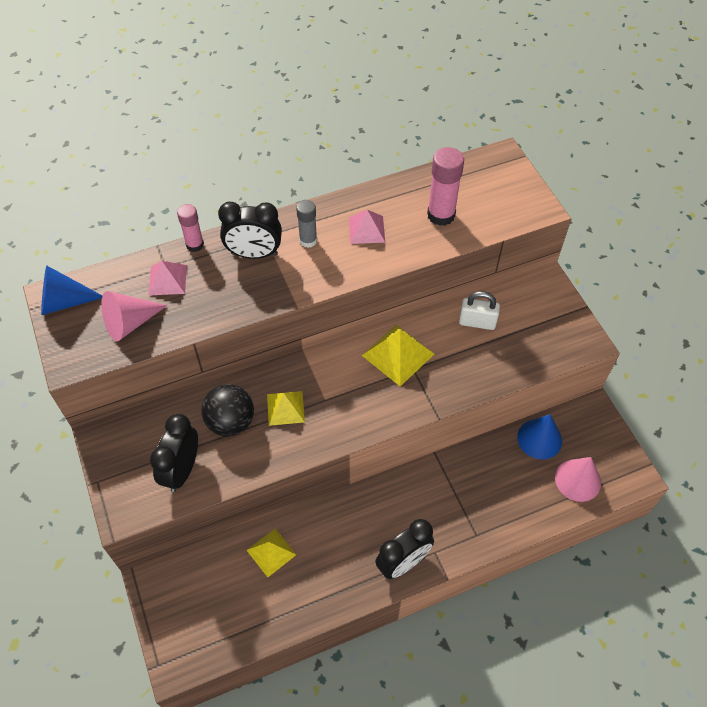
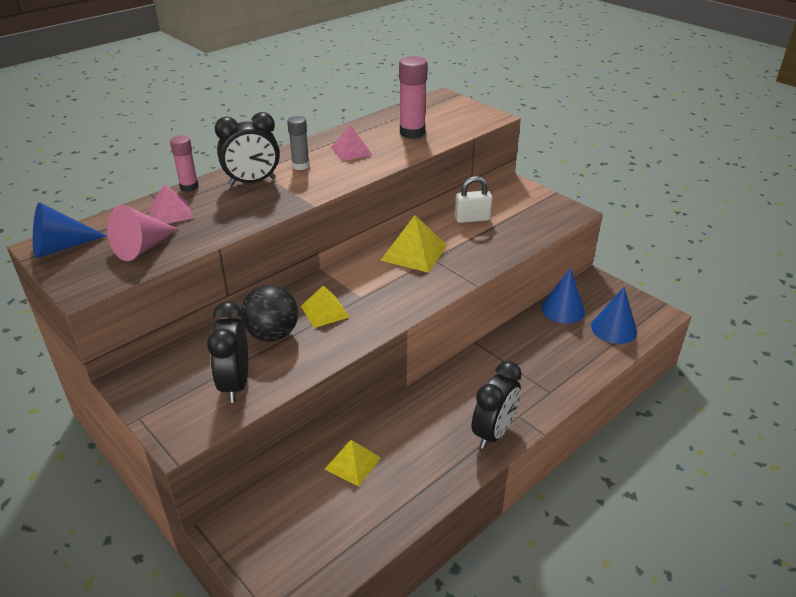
camera: 20 degrees left, 20 degrees down
pink cone [555,457,601,502] -> blue cone [591,287,637,344]

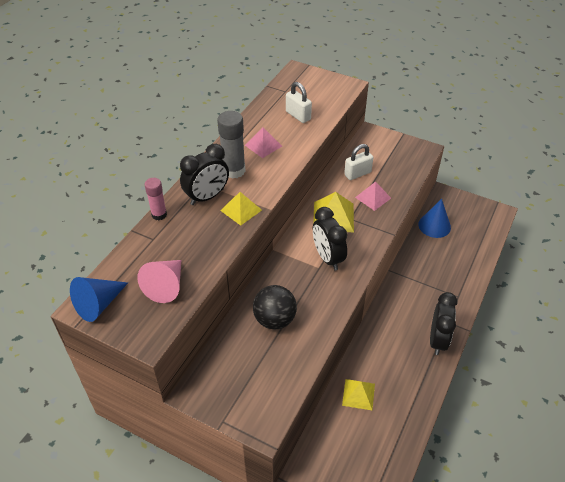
camera: 20 degrees left, 10 degrees up
pink pyramid [149,184,193,224] -> pink pyramid moved to [355,182,391,211]
black clock [207,301,248,403] -> black clock moved to [313,207,347,270]
grey glue stick [287,116,310,170] -> grey glue stick [217,111,246,179], size x1.60
yellow pyramid [301,286,349,328] -> yellow pyramid moved to [220,192,262,226]
pink glue stick [399,56,427,139] -> white padlock [286,82,312,123]
blue cone [591,287,637,344] -> none

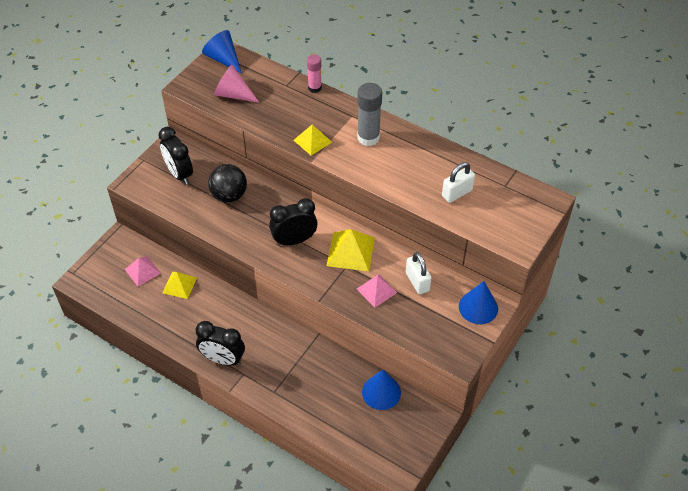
camera: 95 degrees right, 5 degrees up
black clock [180,144,229,205] -> black clock moved to [159,127,193,185]
pink pyramid [245,128,282,158] -> pink pyramid moved to [124,256,161,287]
none -> blue cone [459,281,498,324]

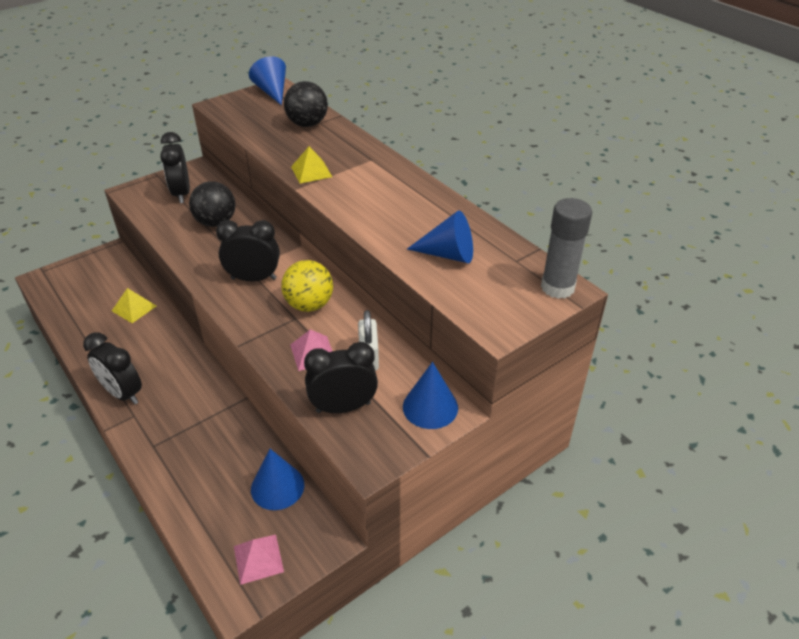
camera: 20 degrees right, 10 degrees down
pink pyramid [124,256,161,287] -> pink pyramid moved to [234,535,284,585]
pink cone [213,64,259,103] -> none
pink glue stick [307,55,322,93] -> none
yellow pyramid [327,229,375,271] -> yellow ball [281,260,333,312]
grey glue stick [357,83,382,146] -> grey glue stick moved to [541,198,592,299]
white padlock [442,162,475,203] -> blue cone [407,211,473,263]
none -> black ball [284,81,328,127]
none -> black clock [304,342,378,413]

